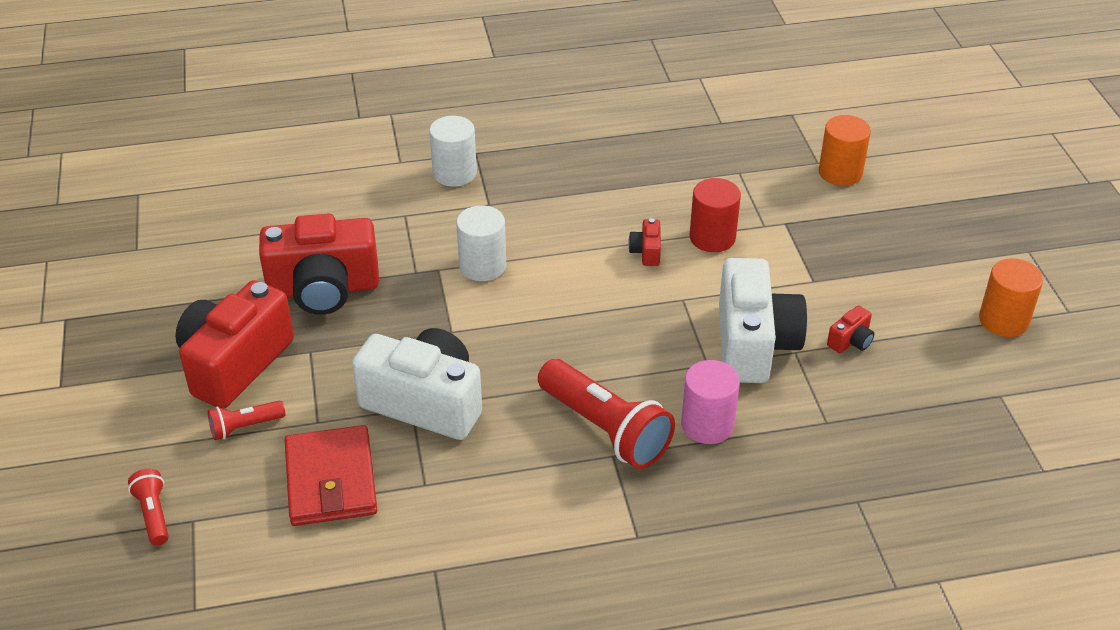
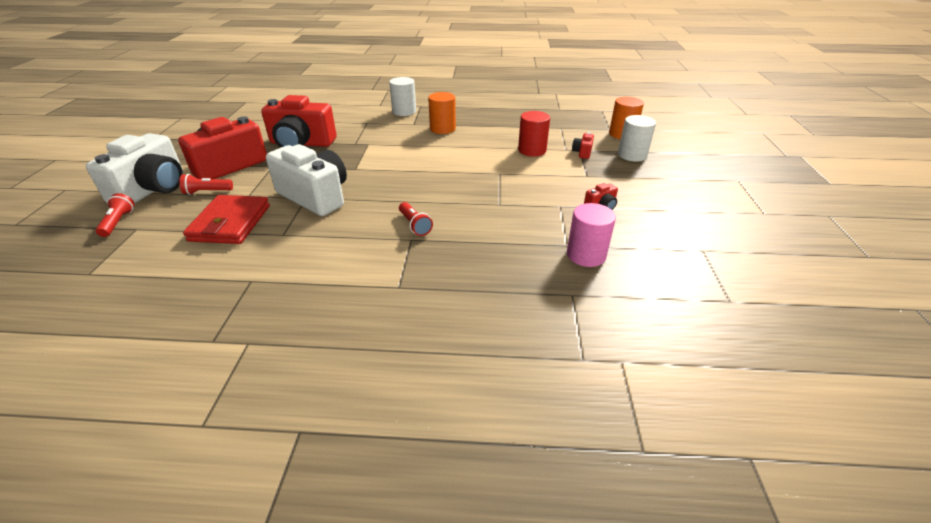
camera: 15 degrees right, 5 degrees down
white cylinder [456,205,506,281] -> white cylinder moved to [618,115,656,162]
red flashlight [538,359,675,469] -> red flashlight [399,202,433,236], size x0.49
red camera [628,218,661,266] -> red camera moved to [572,132,594,159]
pink cylinder [681,360,740,444] -> pink cylinder moved to [567,203,616,267]
white camera [719,258,807,383] -> white camera moved to [86,133,183,204]
orange cylinder [979,258,1043,337] -> orange cylinder moved to [428,92,456,134]

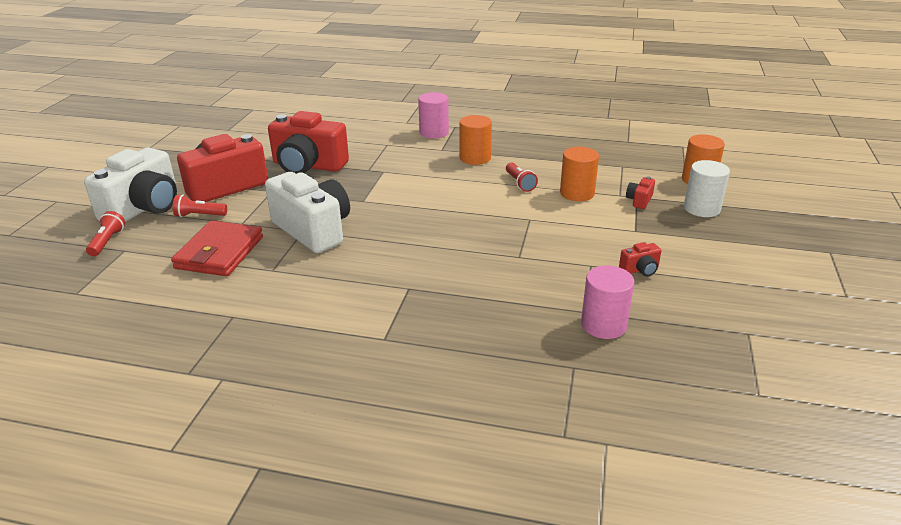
camera: 10 degrees right, 5 degrees down
white cylinder [389,77,416,116] -> pink cylinder [418,92,449,139]
red flashlight [399,202,433,236] -> red flashlight moved to [506,163,538,192]
red cylinder [518,111,550,157] -> orange cylinder [560,147,599,201]

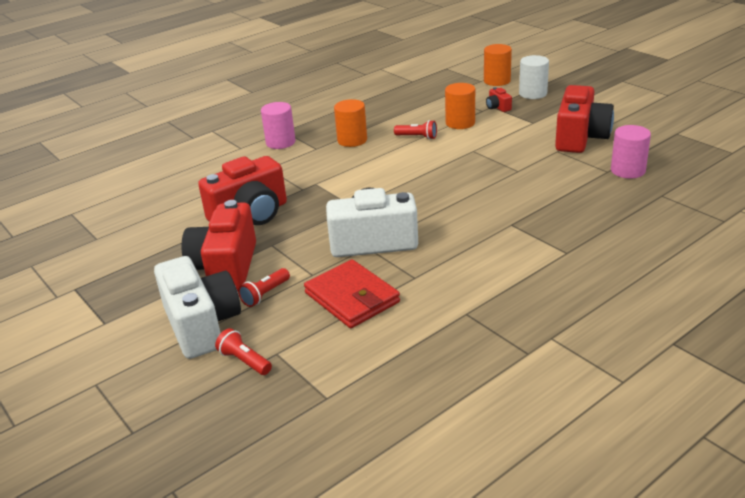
camera: 50 degrees left, 0 degrees up
red camera [619,242,661,276] -> red camera [555,85,614,153], size x2.44

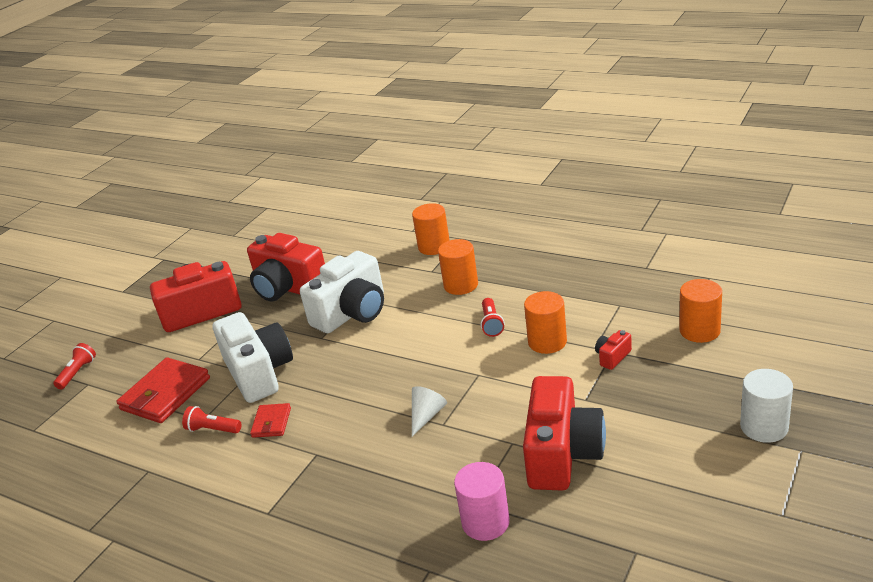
camera: 70 degrees right, 0 degrees up
white camera [154,256,241,359] -> white camera moved to [300,251,384,333]
red flashlight [238,268,290,307] -> red flashlight moved to [182,406,241,433]
pink cylinder [261,102,296,149] -> orange cylinder [412,203,450,255]
white cylinder [519,55,549,99] -> white cylinder moved to [740,369,793,443]
red camera [555,85,614,153] -> red camera turned 75 degrees counterclockwise [523,376,606,491]
none -> red wallet [250,403,291,438]
none -> white cone [412,386,447,436]

